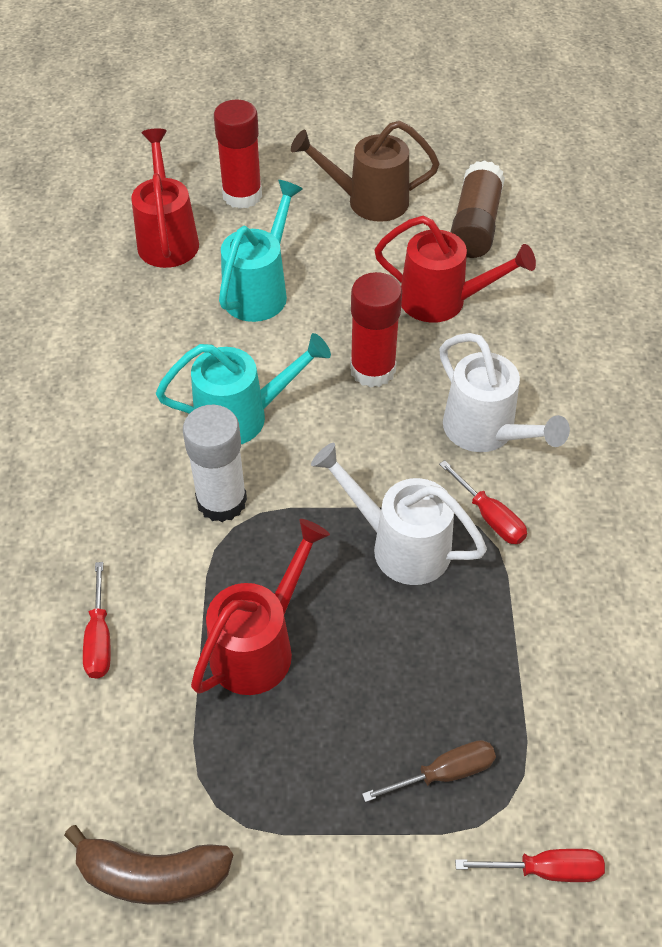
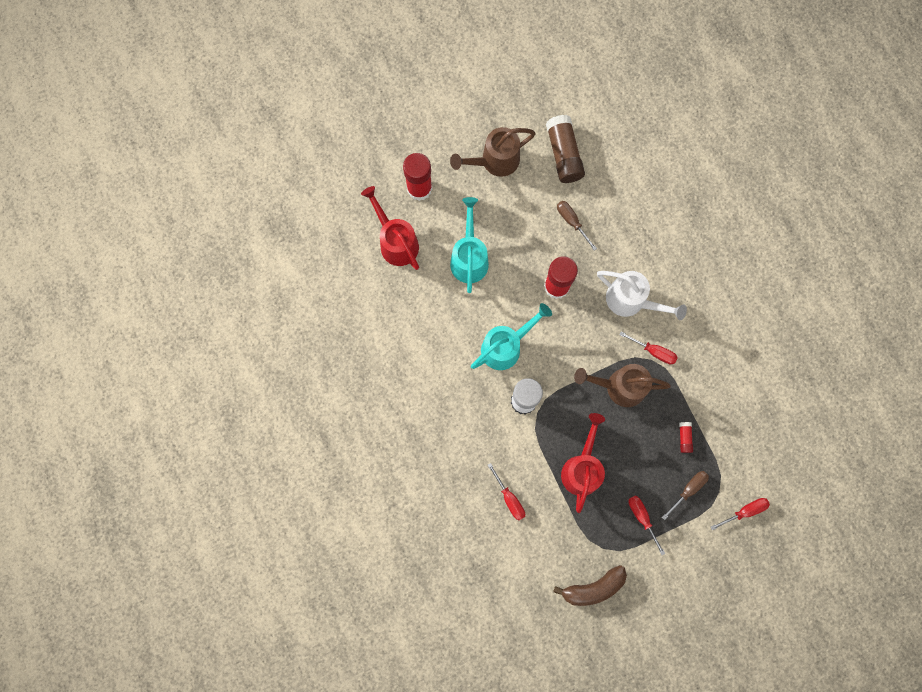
camera: 25 degrees left, 25 degrees up
white watering can [311,443,487,585] -> brown watering can [574,364,671,407]
red watering can [374,216,536,323] -> brown screwdriver [557,201,597,250]
none -> red screwdriver [628,496,665,555]
none -> red glue stick [679,422,693,453]

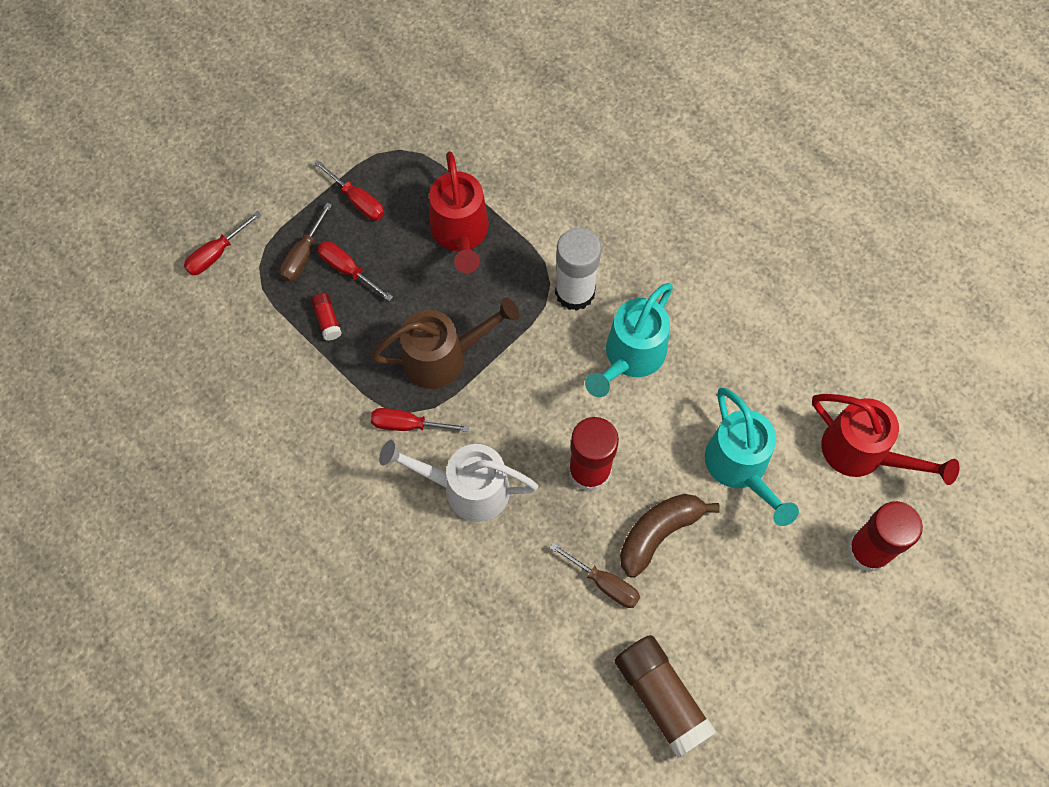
camera: 160 degrees right, 10 degrees down
brown watering can [450,127,535,177] -> none
red screwdriver [488,463,525,520] -> red screwdriver moved to [317,241,393,301]
brown banana [554,565,627,606] -> brown banana moved to [620,494,720,578]

